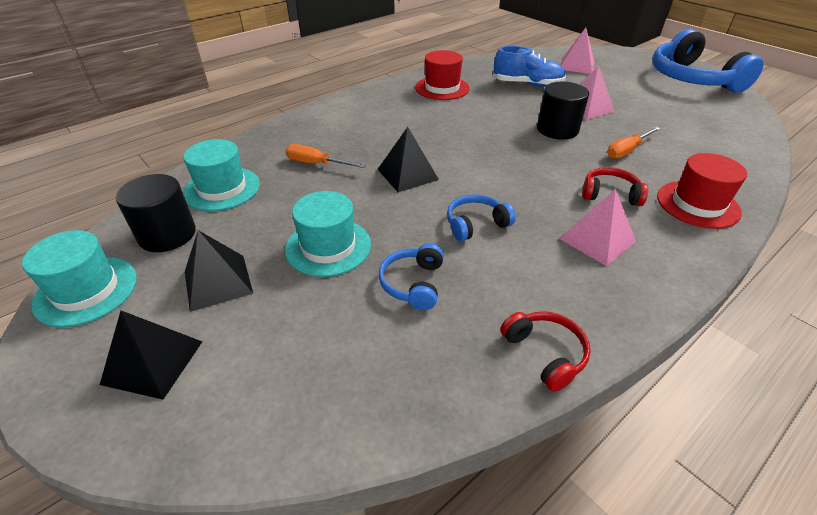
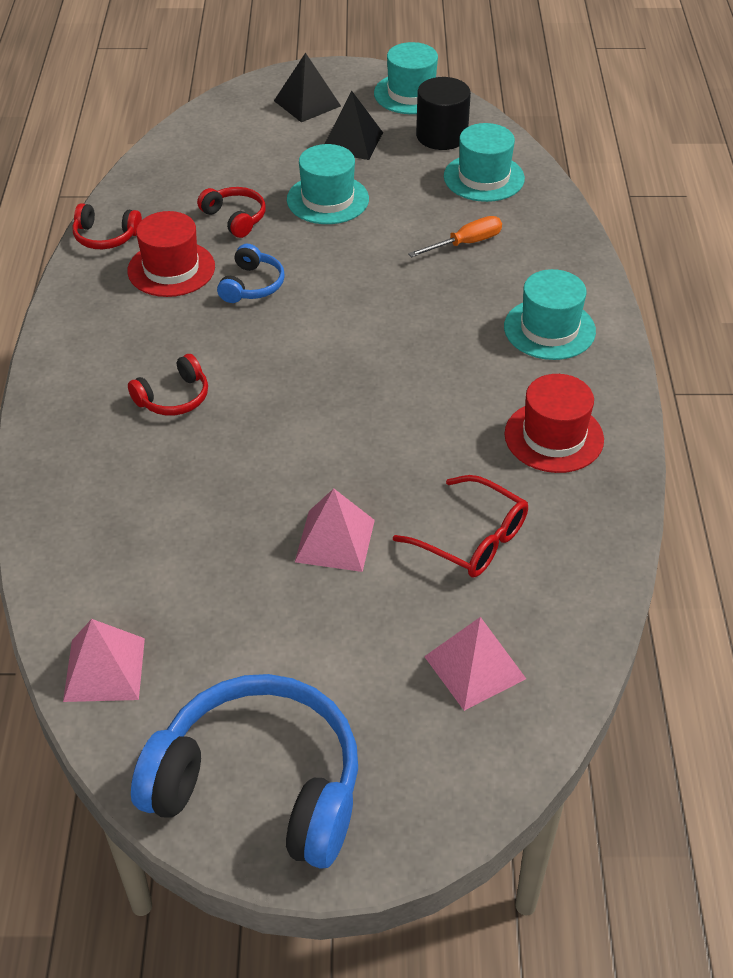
camera: 130 degrees right, 5 degrees up
black pyramid [377,127,439,192] -> none
blue headphones [379,243,444,310] -> red headphones [197,187,266,238]
blue shoe [493,46,566,87] -> red glasses [393,475,528,577]
black cylinder [537,82,589,140] -> none
pink pyramid [559,189,636,266] -> pink pyramid moved to [63,619,145,702]
orange screwdriver [607,127,661,159] -> none
red hat [657,153,747,229] -> red hat moved to [127,211,215,297]
none -> turquoise hat [504,269,596,360]

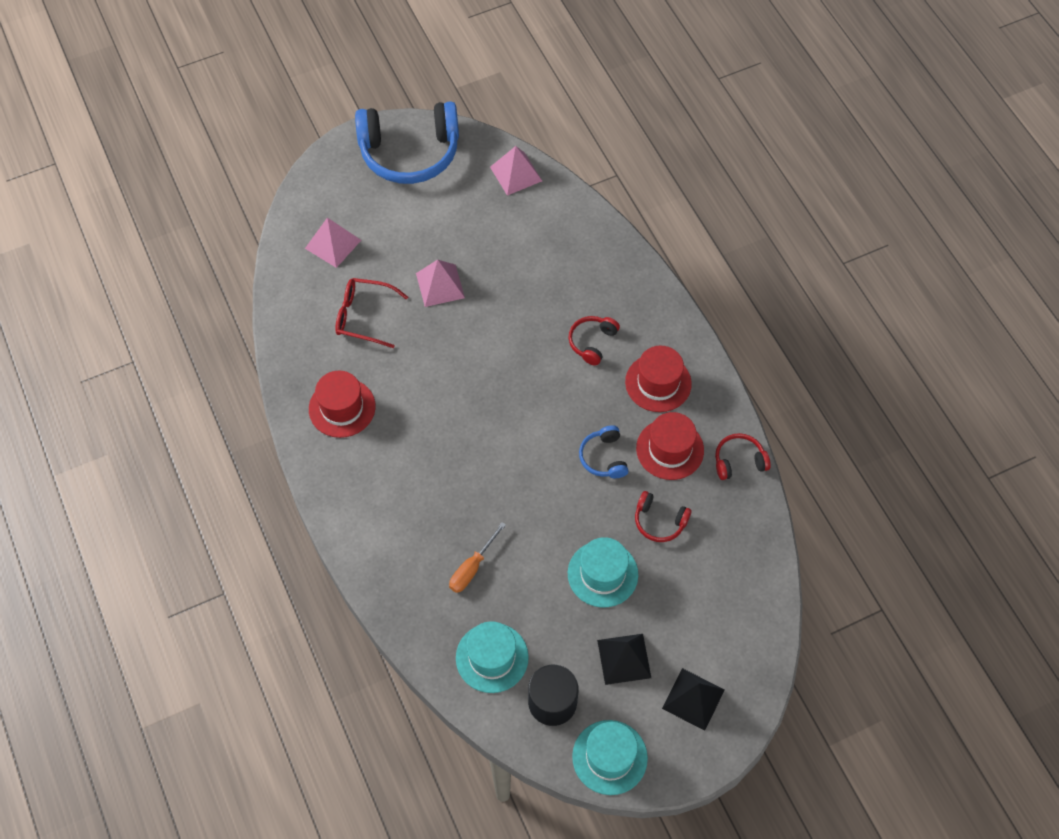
camera: 155 degrees right, 15 degrees up
turquoise hat [504,269,596,360] -> none
none -> red hat [625,346,692,412]

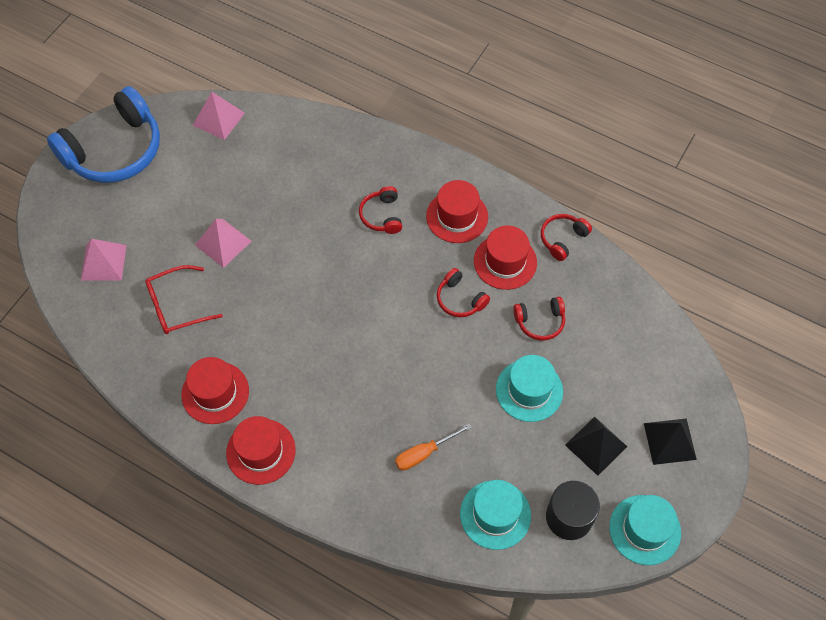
camera: 35 degrees left, 0 degrees up
orange screwdriver [449,522,506,593] -> orange screwdriver turned 60 degrees clockwise [395,424,472,471]
blue headphones [579,425,628,478] -> red headphones [437,268,490,318]
none -> red hat [226,416,296,485]

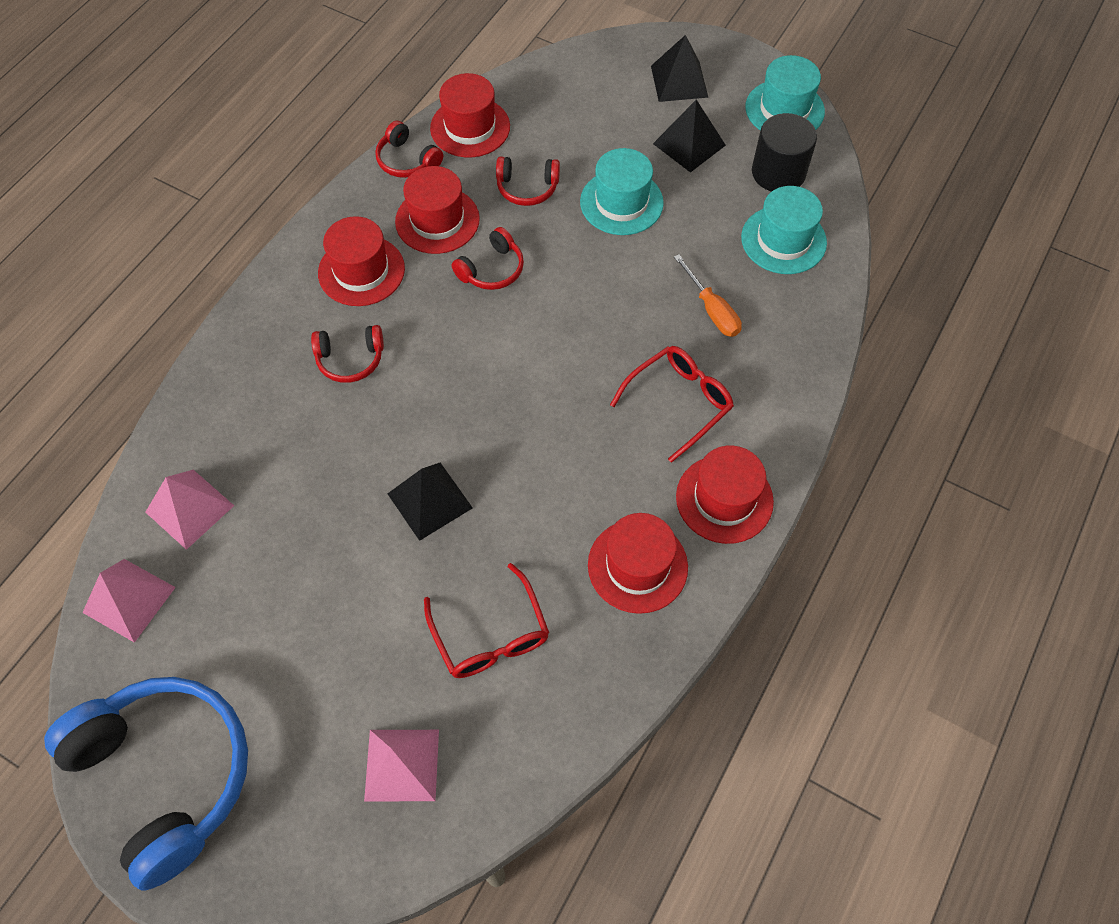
camera: 90 degrees left, 0 degrees up
pink pyramid [195,219,252,268] -> pink pyramid moved to [145,470,234,550]
red headphones [513,297,565,341] -> red headphones turned 105 degrees clockwise [496,156,560,206]
none -> black pyramid [387,463,473,541]
none -> red hat [430,73,510,157]
none -> red glasses [610,346,734,463]

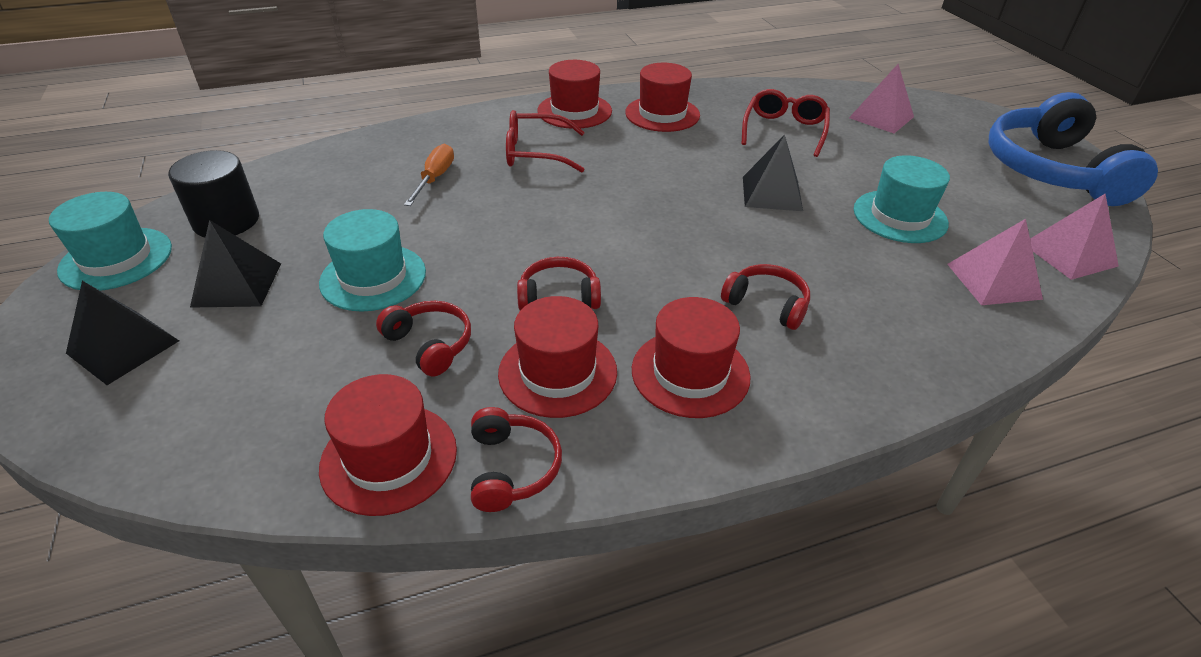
camera: 140 degrees left, 20 degrees down
turquoise hat [741,186,827,274] -> turquoise hat moved to [854,155,950,243]

